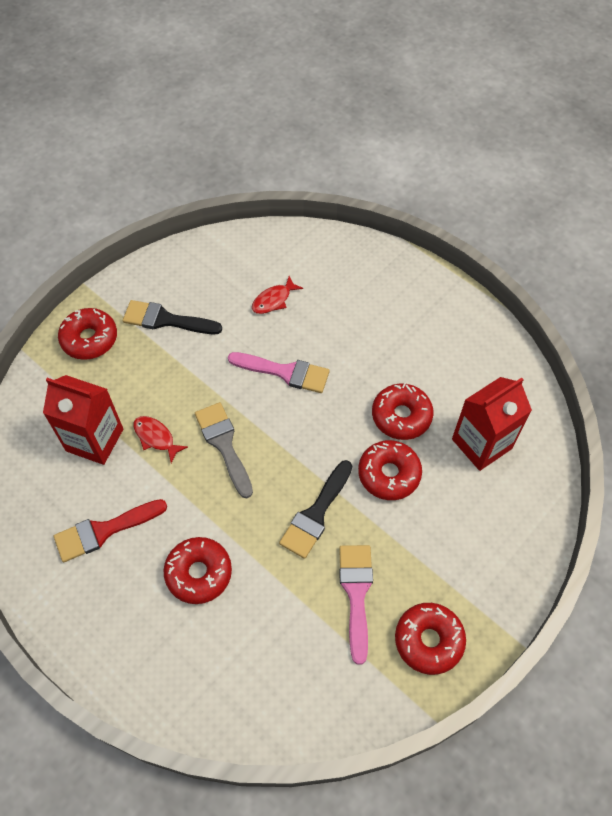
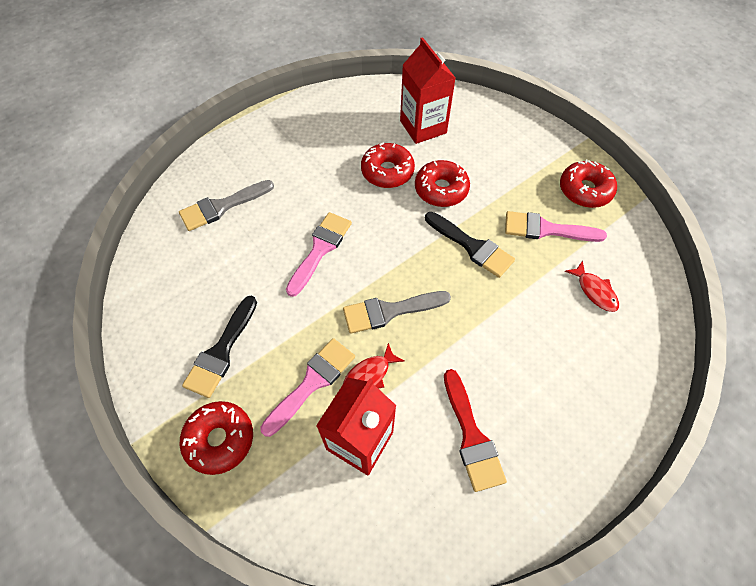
camera: 80 degrees left, 0 degrees up
red donut [163,537,232,604] -> none
red fish [252,276,303,314] -> red fish moved to [565,261,619,312]
none -> grey brush [179,180,274,231]
none -> pink brush [260,338,355,437]

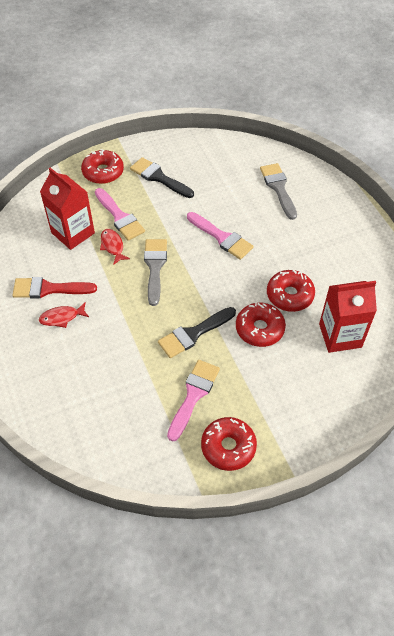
camera: 105 degrees right, 5 degrees down
red fish [565,261,619,312] -> red fish moved to [39,302,89,328]

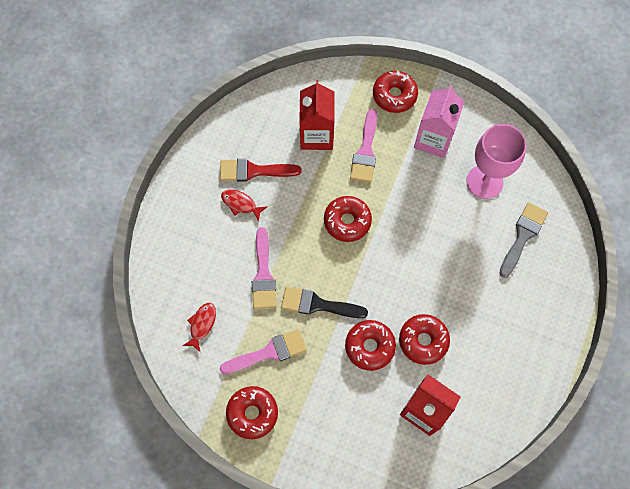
camera: 45 degrees right, 15 degrees up
red brush [12,277,97,298] -> red brush turned 45 degrees counterclockwise [220,159,301,181]
red fish [100,229,130,265] -> red fish moved to [183,303,216,353]
black brush [130,157,194,198] -> pink carton [414,85,465,158]
grey brush [144,239,167,306] -> red donut [324,196,372,242]
pink brush [187,212,254,260] -> pink brush moved to [252,227,276,309]
none -> pink goblet [466,124,527,199]

